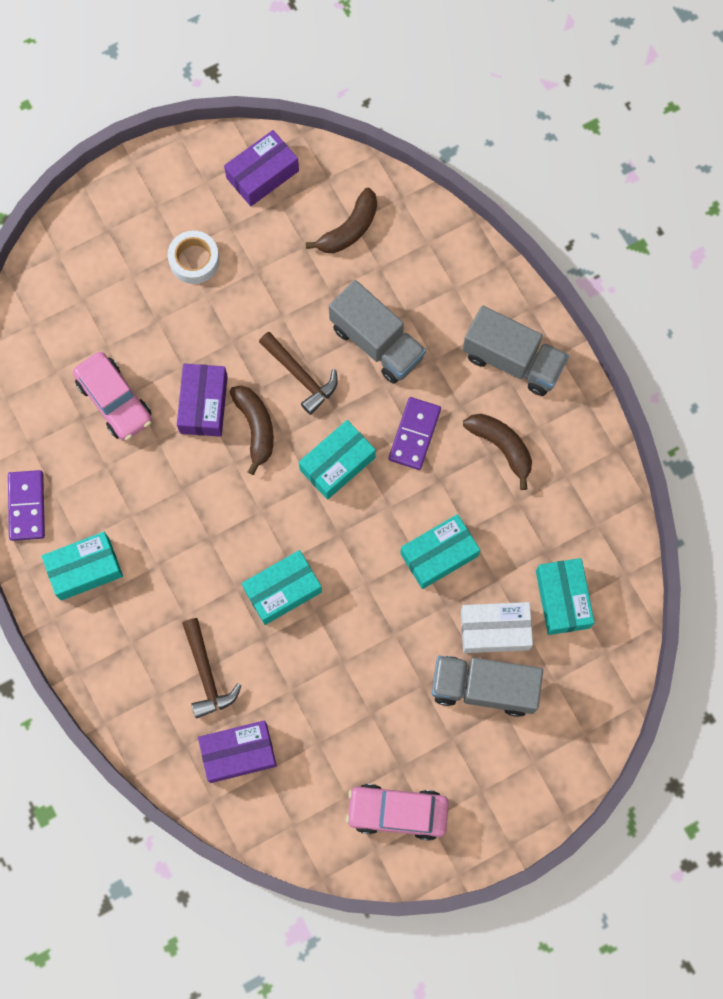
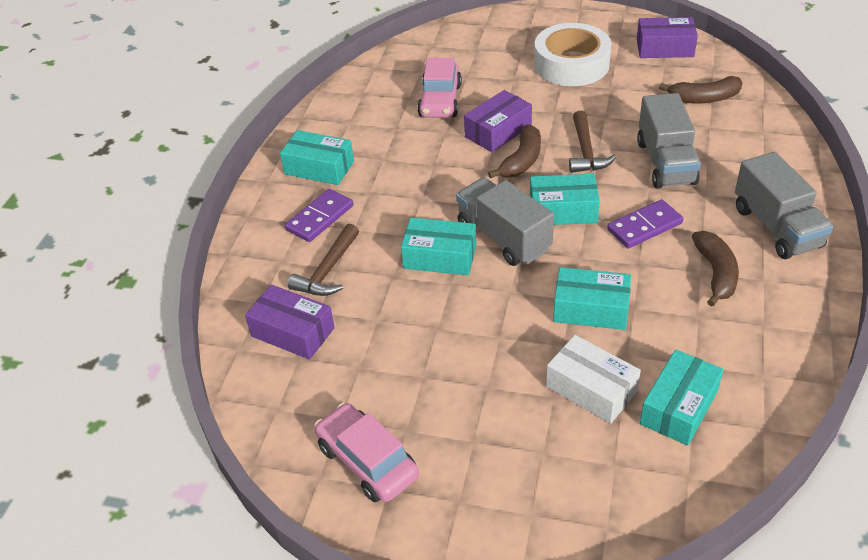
camera: 45 degrees right, 30 degrees down
purple domino [8,470,45,541] -> purple domino moved to [285,189,353,242]
white tape [168,231,220,284] -> white tape [534,23,611,86], size x1.74
grey truck [432,656,543,717] -> grey truck moved to [456,178,554,266]

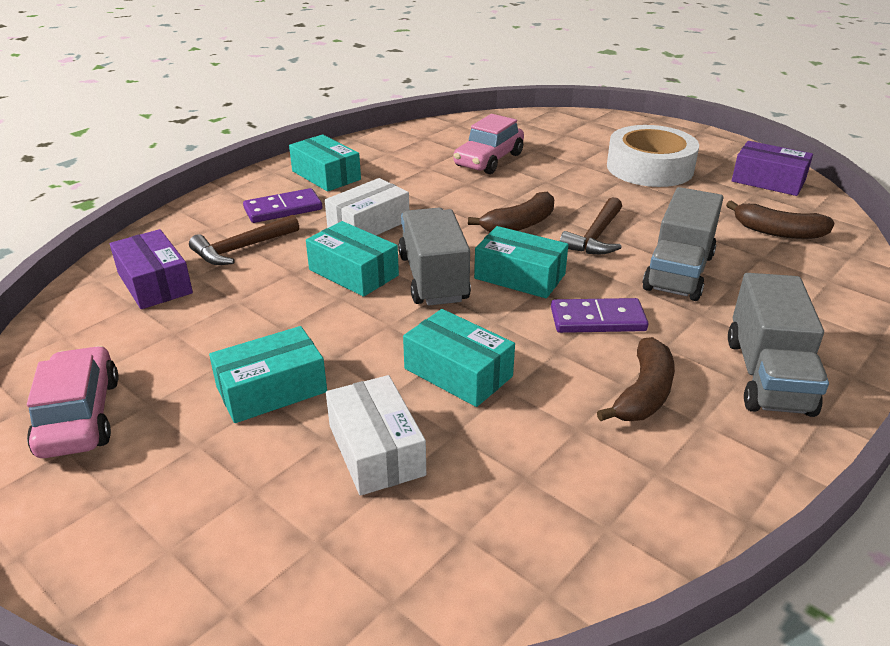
camera: 25 degrees right, 10 degrees down
purple box [464,90,532,152] -> none
turquoise box [640,349,723,446] -> turquoise box moved to [209,326,327,423]
none -> white box [325,178,409,235]

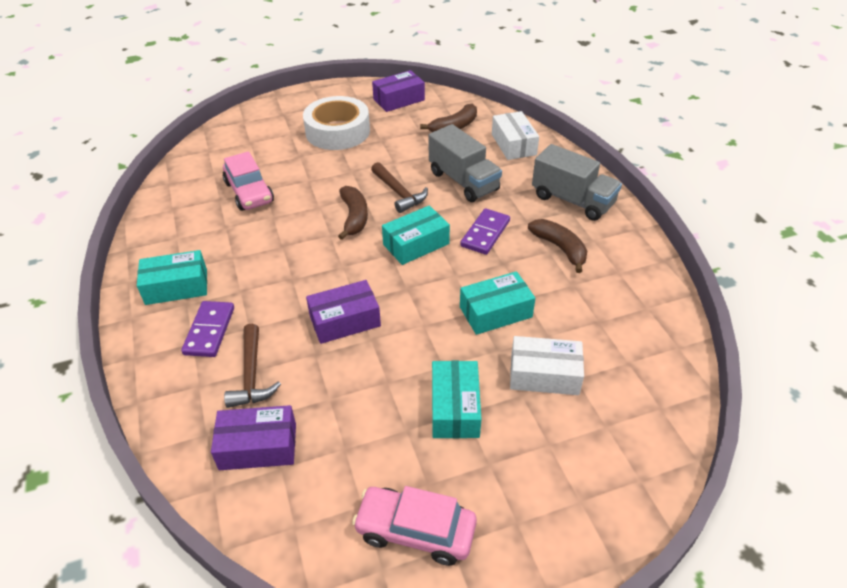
camera: 60 degrees left, 10 degrees up
turquoise box [306,221,399,297] -> purple box [306,280,381,344]
white box [325,178,409,235] -> white box moved to [492,111,539,160]
grey truck [398,208,471,306] -> none

